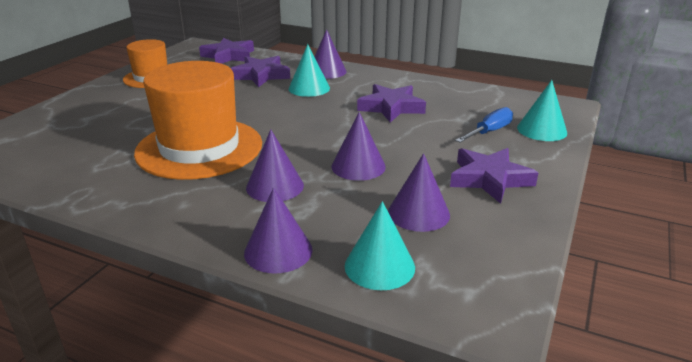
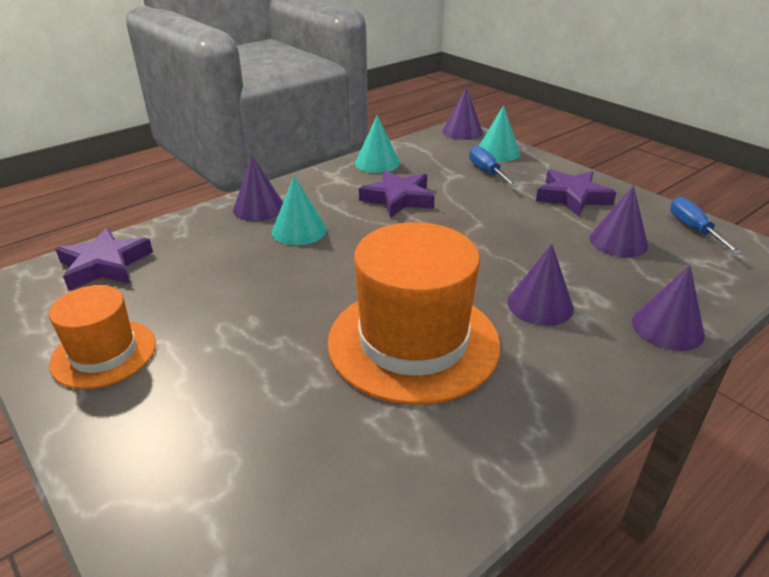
camera: 65 degrees left, 5 degrees up
purple star [231,56,290,87] -> none
purple cone [331,112,386,181] -> purple cone moved to [442,87,483,140]
turquoise cone [345,201,415,290] -> turquoise cone moved to [355,115,400,173]
none -> blue screwdriver [670,197,742,254]

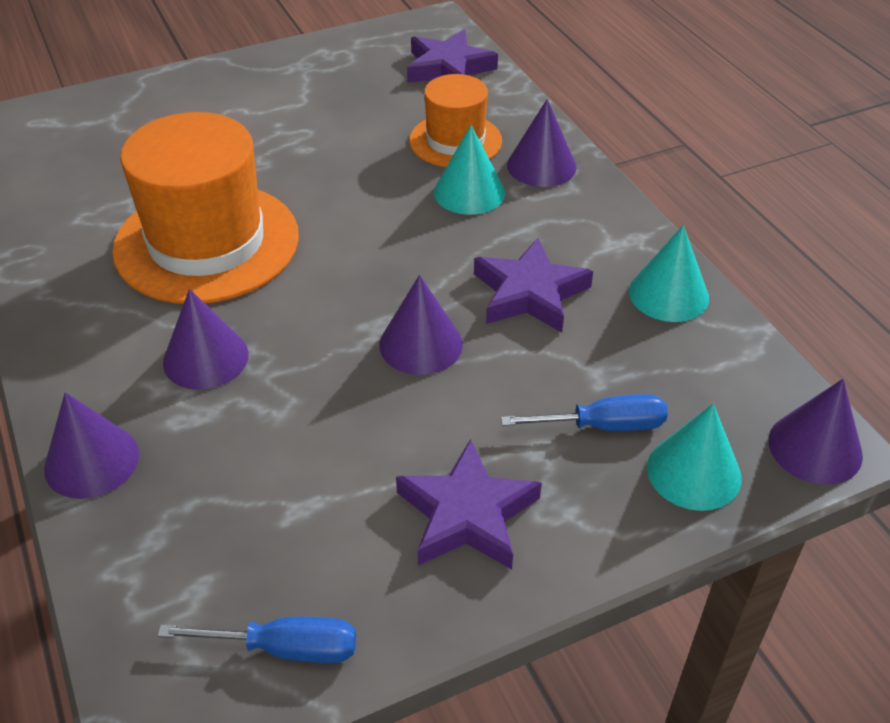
camera: 105 degrees right, 10 degrees up
orange hat [49,285,156,389] -> orange hat moved to [409,74,502,167]
purple cone [589,186,648,257] -> purple cone moved to [379,275,463,375]

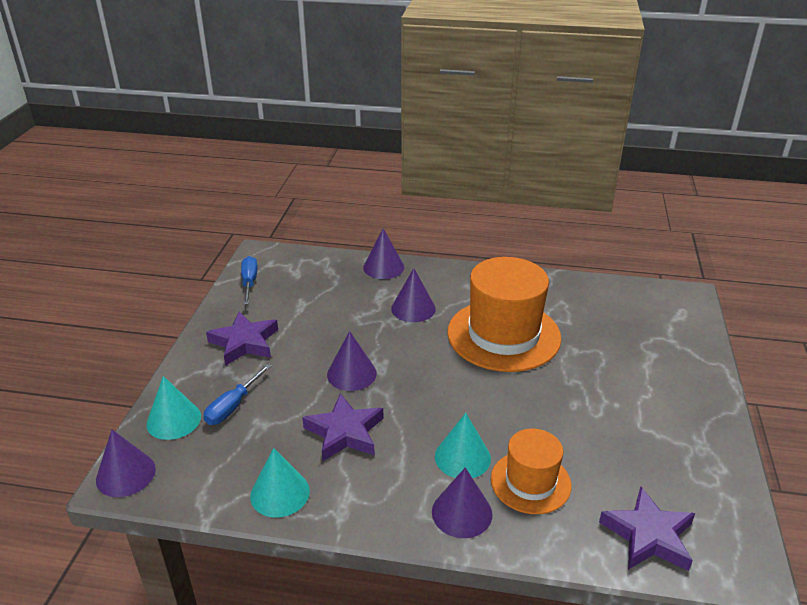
camera: 125 degrees right, 10 degrees down
blue screwdriver [157,617,356,663] -> blue screwdriver turned 135 degrees clockwise [241,256,257,305]

